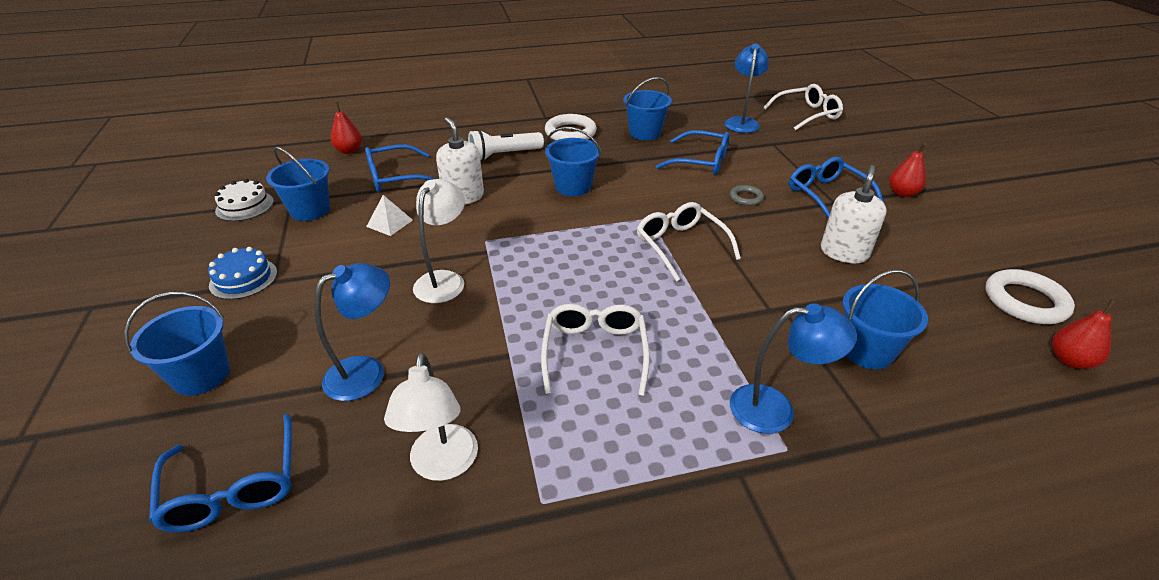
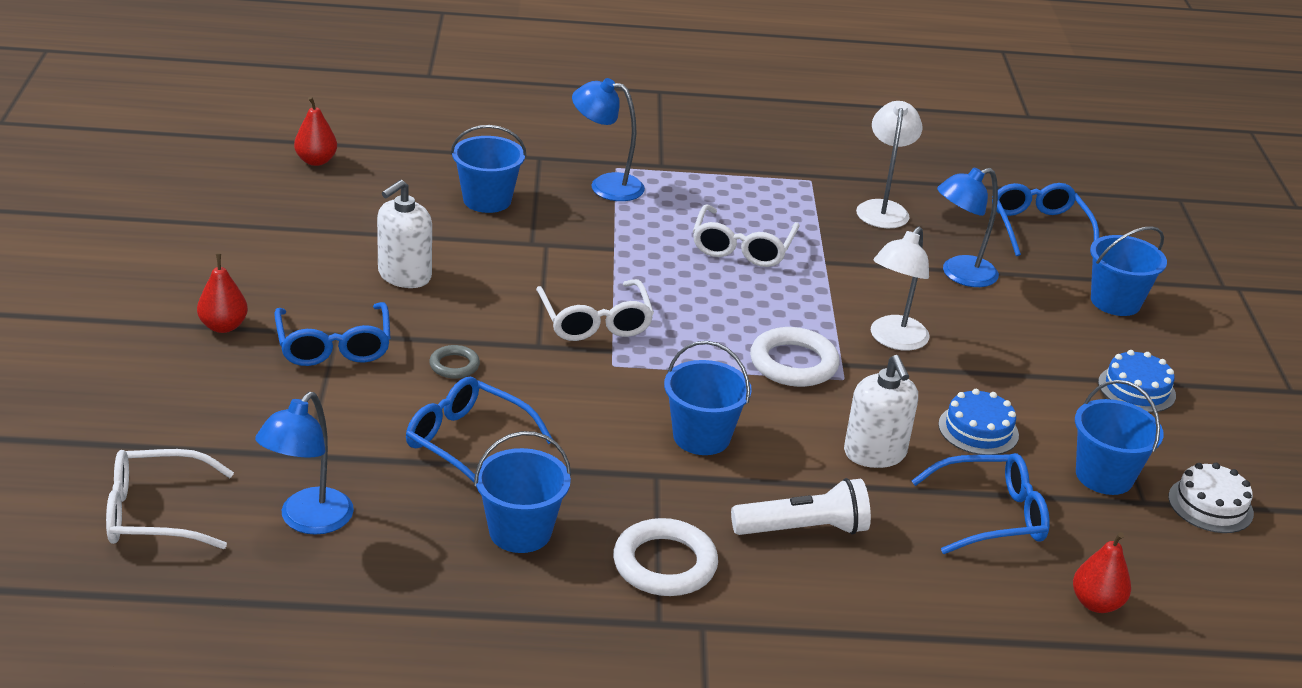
camera: 170 degrees left, 5 degrees down
white pyramid [366,195,413,236] -> blue cake [938,389,1019,455]
white ring [985,269,1075,324] -> white ring moved to [750,327,840,387]

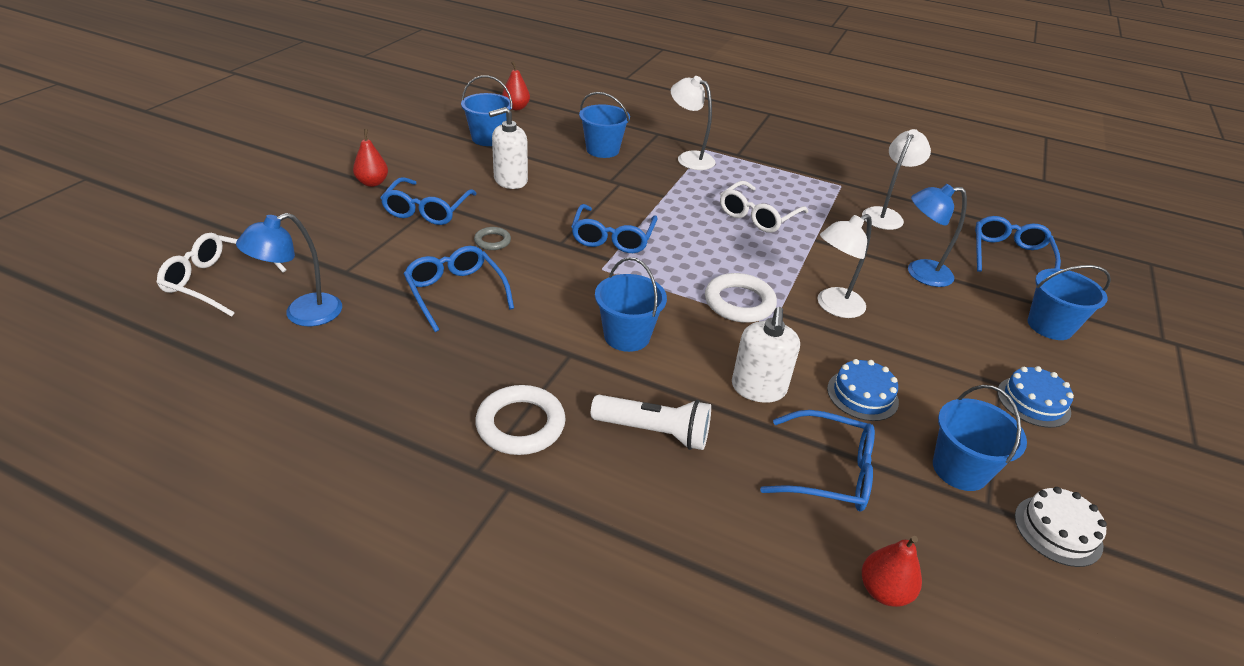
camera: 25 degrees right, 5 degrees up
blue bucket [474,431,571,553] -> blue bucket moved to [461,75,513,146]
white glasses [536,279,654,341] -> blue glasses [571,204,657,253]
blue lamp [572,78,645,201] -> white lamp [671,76,715,170]

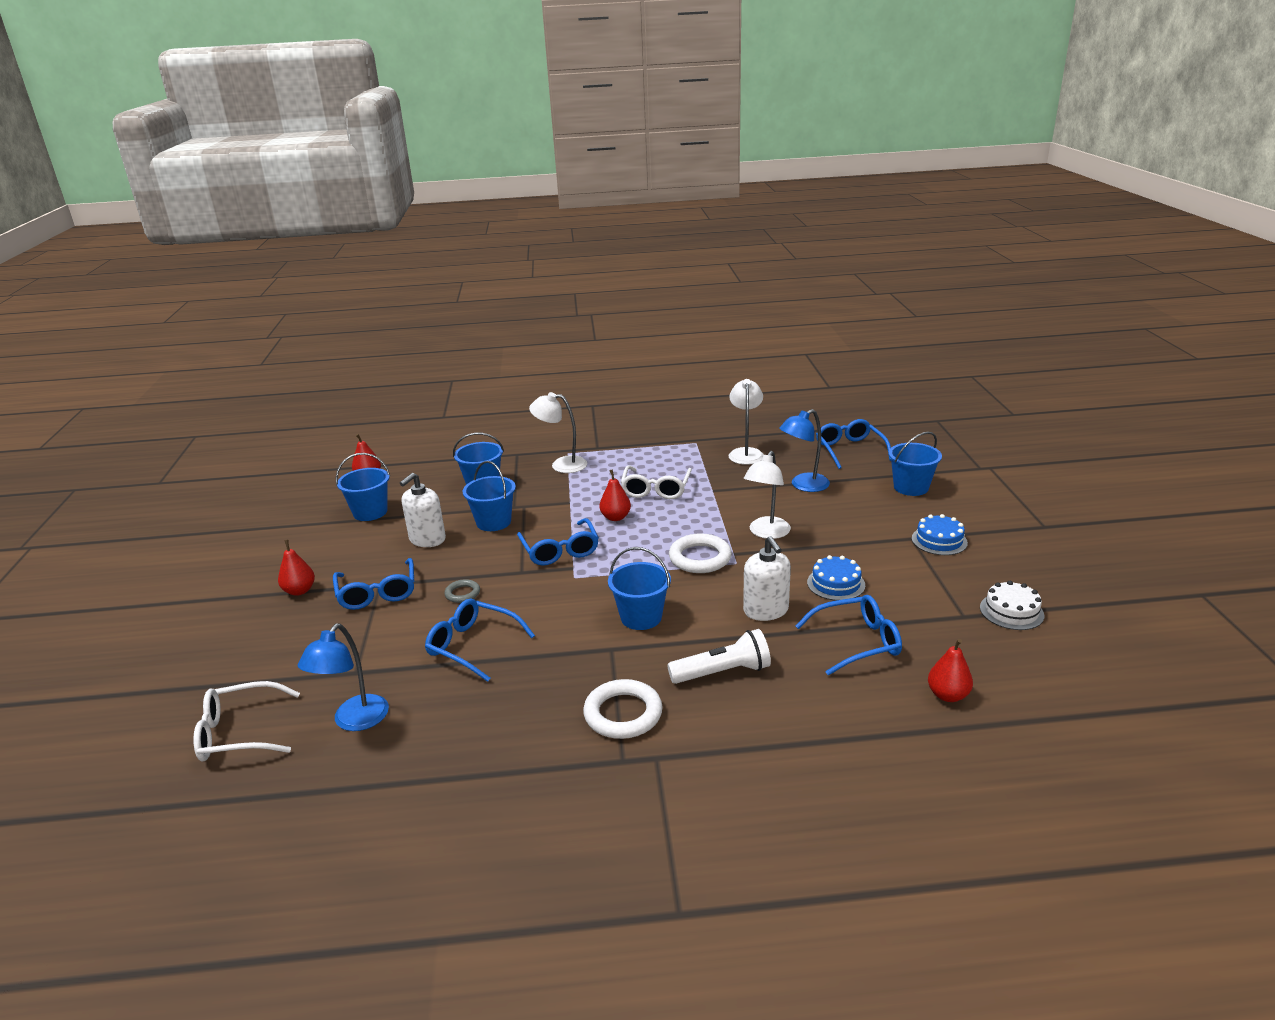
camera: 25 degrees left, 10 degrees down
blue bucket [933,385,1027,491] -> blue bucket moved to [462,461,516,531]
none -> red pear [600,469,631,521]

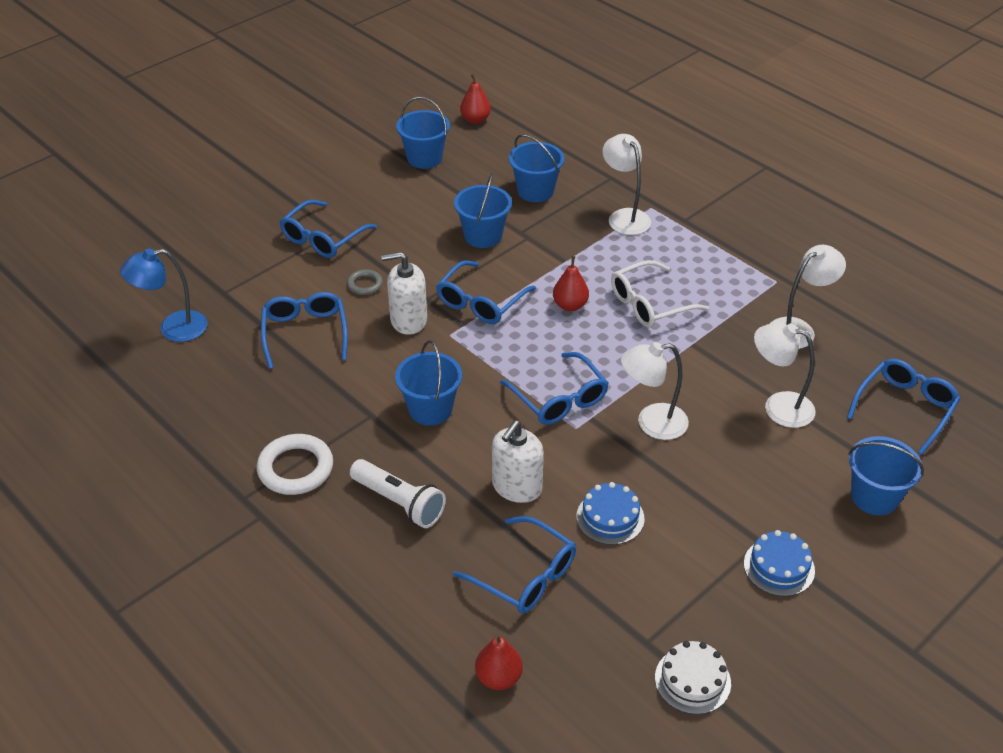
camera: 50 degrees right, 15 degrees up
white glasses [193,681,300,761] -> none
red pear [278,540,315,596] -> none
white soap dispenser [400,473,446,547] -> white soap dispenser moved to [381,252,427,335]
white ring [669,533,732,573] -> blue glasses [500,352,609,425]
blue lamp [779,409,830,492] -> white lamp [754,322,816,428]

